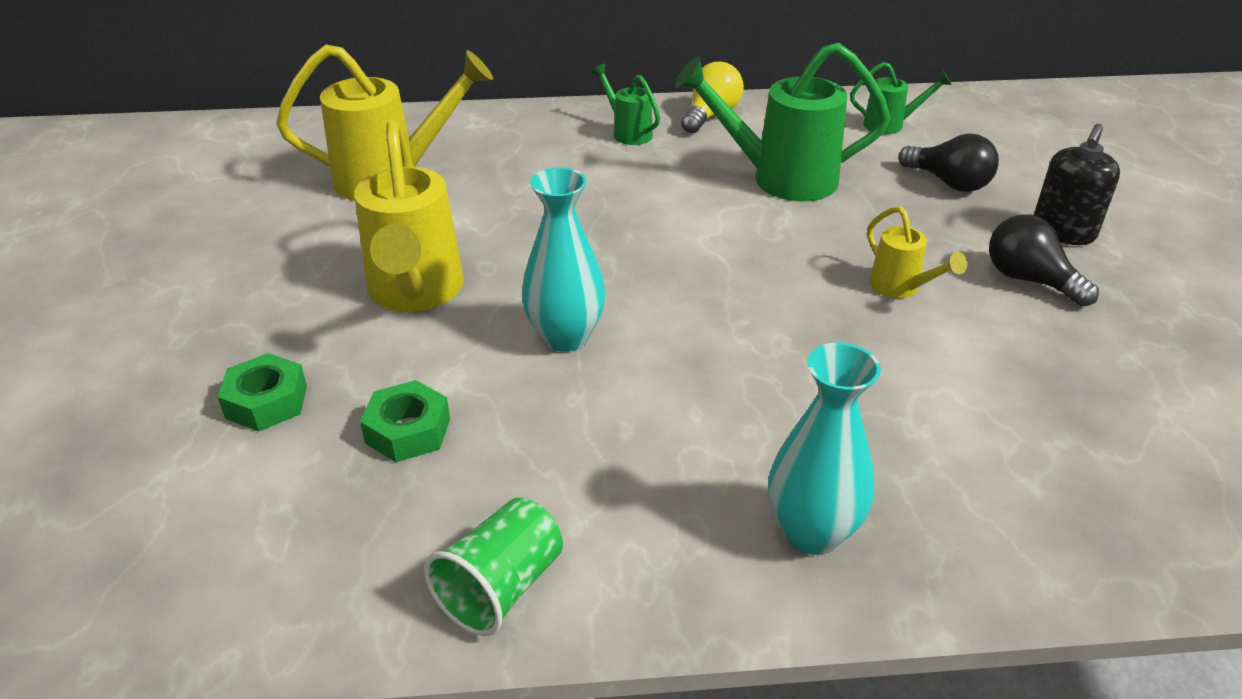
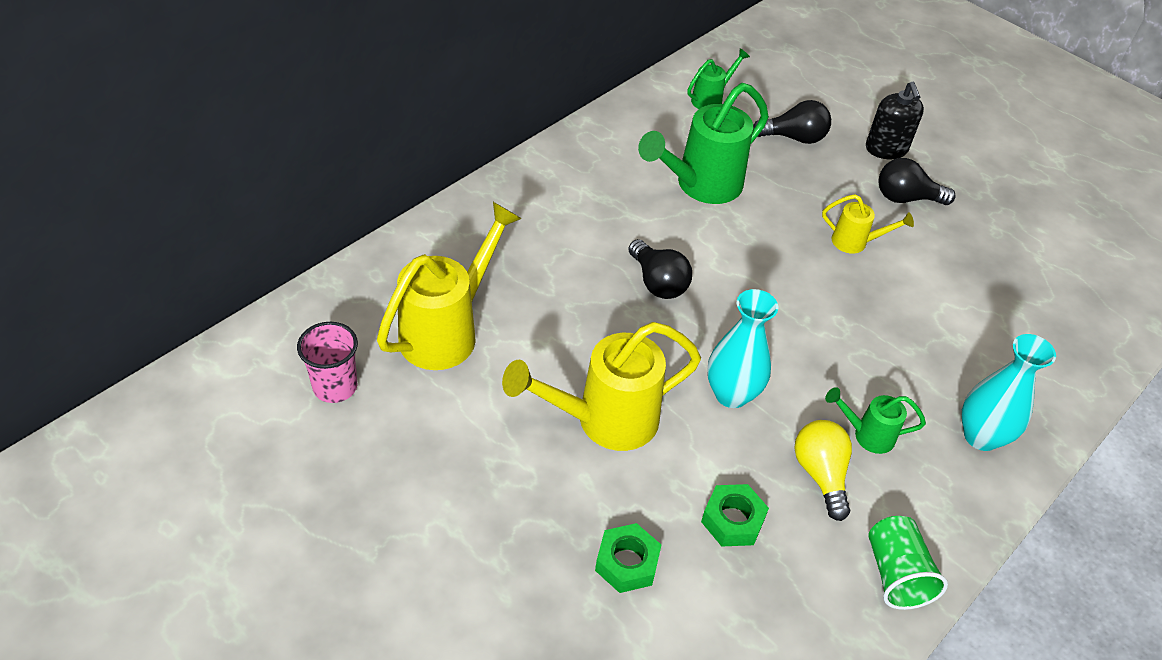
camera: 45 degrees left, 10 degrees up
yellow watering can [354,121,464,312] -> yellow watering can turned 120 degrees clockwise [502,322,701,451]
green watering can [591,64,660,145] -> green watering can moved to [825,387,926,454]
yellow light bulb [681,62,744,134] -> yellow light bulb moved to [794,420,852,521]
none -> pink cup [297,322,358,403]
none -> black light bulb [628,239,692,299]

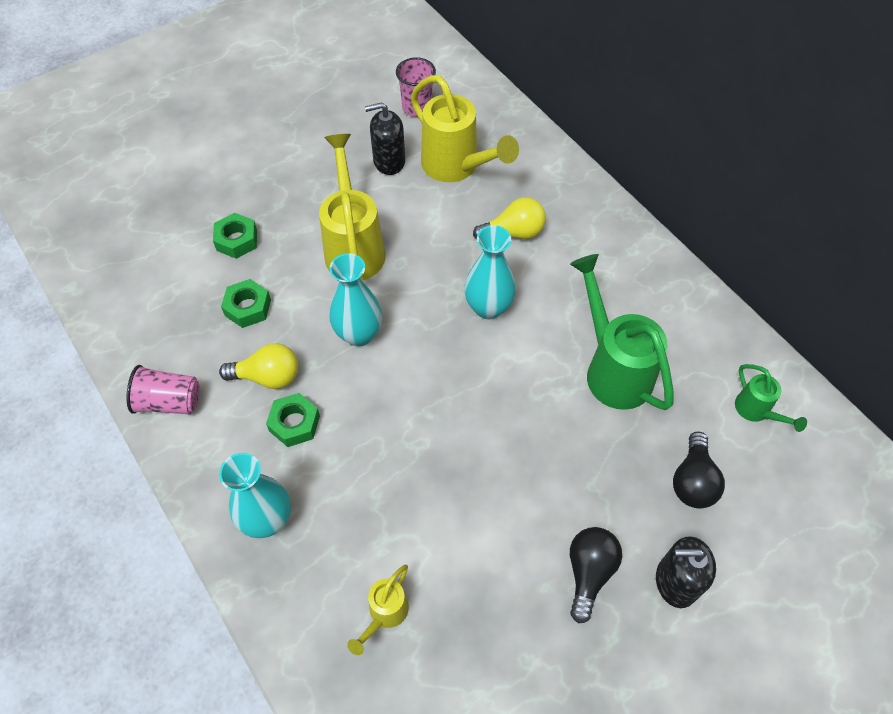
camera: 105 degrees right, 10 degrees up
black light bulb [628,239,692,299] -> turquoise vase [464,225,516,319]
yellow watering can [822,194,914,254] -> yellow watering can moved to [347,565,409,655]
green watering can [825,387,926,454] -> green nut [266,393,320,447]
green cup [868,516,948,610] -> pink cup [126,365,200,414]
none -> black soap dispenser [365,102,405,175]
none -> yellow light bulb [473,198,546,239]

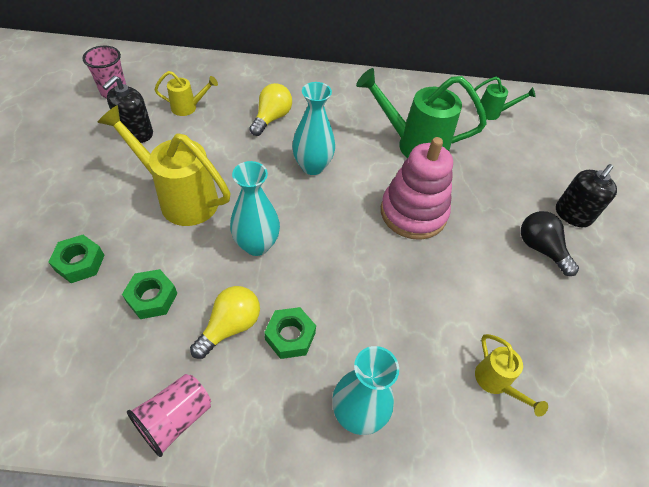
camera: 55 degrees left, 5 degrees down
yellow watering can [411,75,519,182] -> yellow watering can [155,71,218,116], size x0.51
black light bulb [673,432,725,509] -> none
none -> pink stacking toy [381,137,453,240]

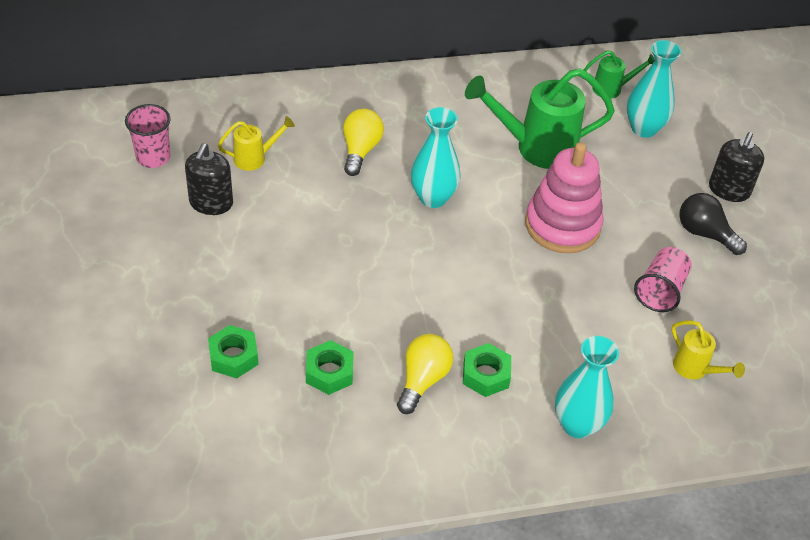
camera: 15 degrees left, 5 degrees down
yellow watering can [97,105,230,226] -> none
pink cup [127,374,211,457] -> pink cup moved to [634,247,692,312]
turquoise vase [230,161,280,256] -> turquoise vase moved to [627,40,681,138]

